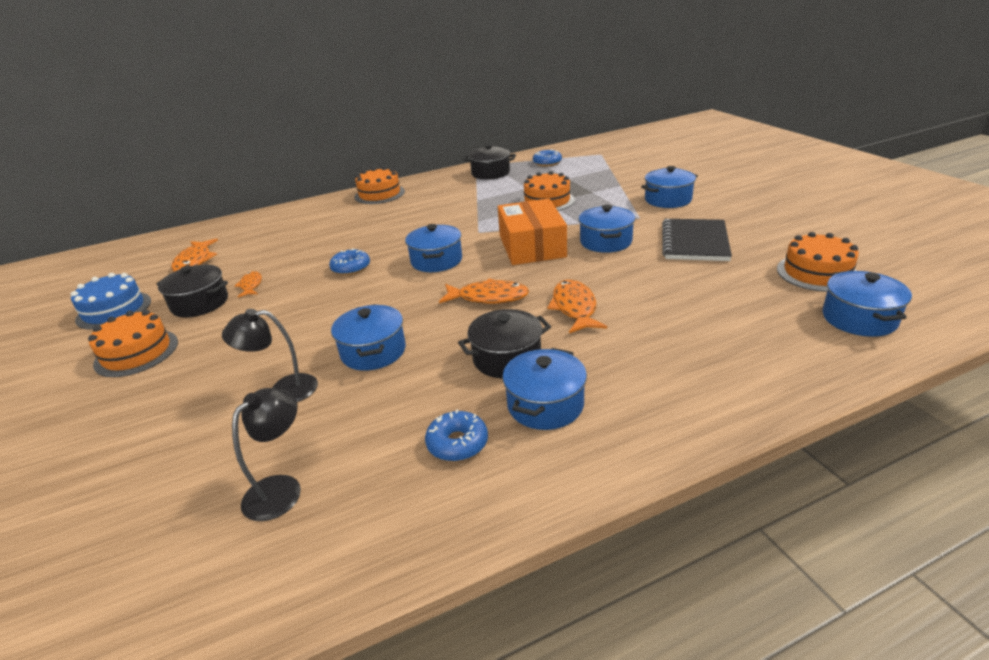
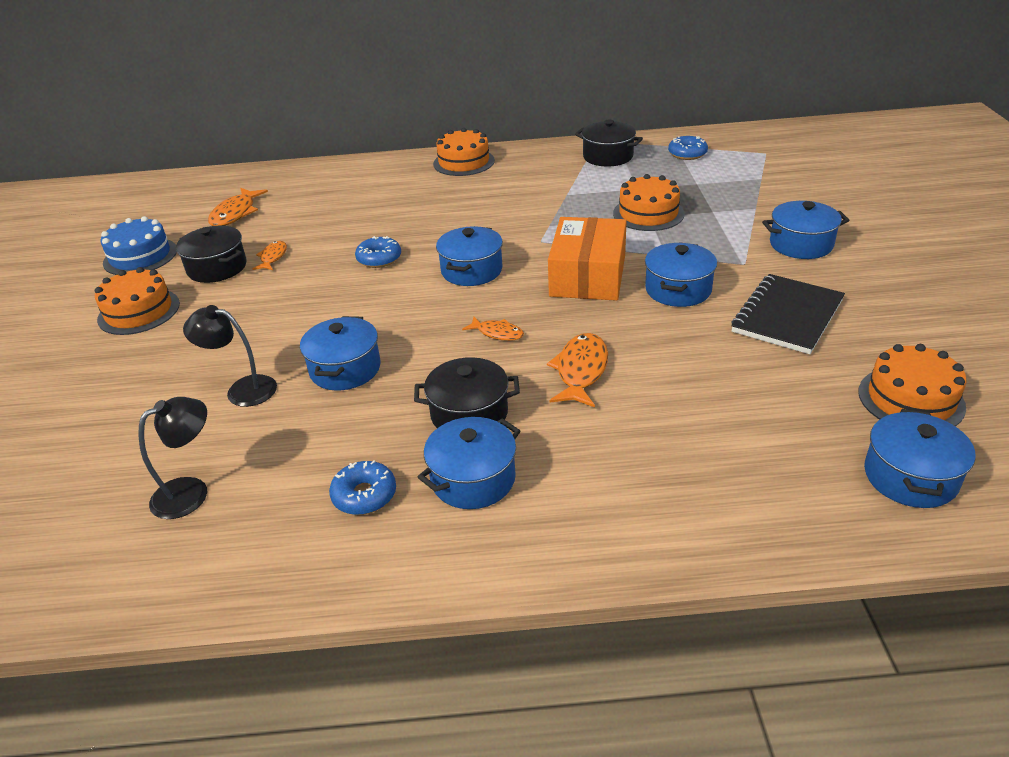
camera: 20 degrees right, 5 degrees up
orange fish [439,278,529,304] -> orange fish [462,317,524,341], size x0.60

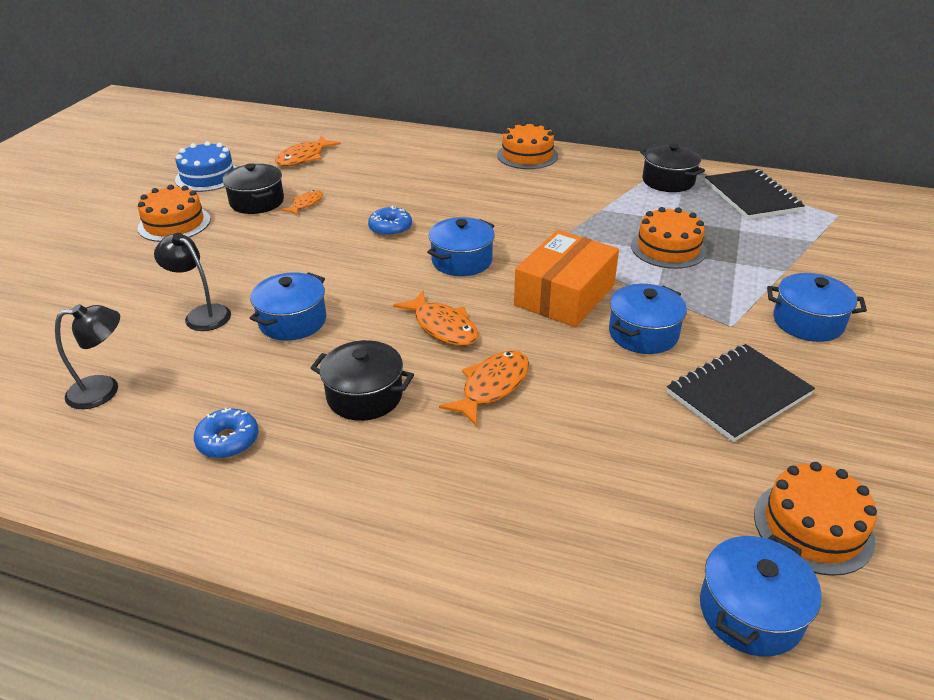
camera: 20 degrees right, 0 degrees up
blue pot [418,417,520,509] -> none
orange fish [462,317,524,341] -> orange fish [393,290,479,346], size x1.66
blue donut [668,136,708,160] -> black notebook [705,169,805,220]

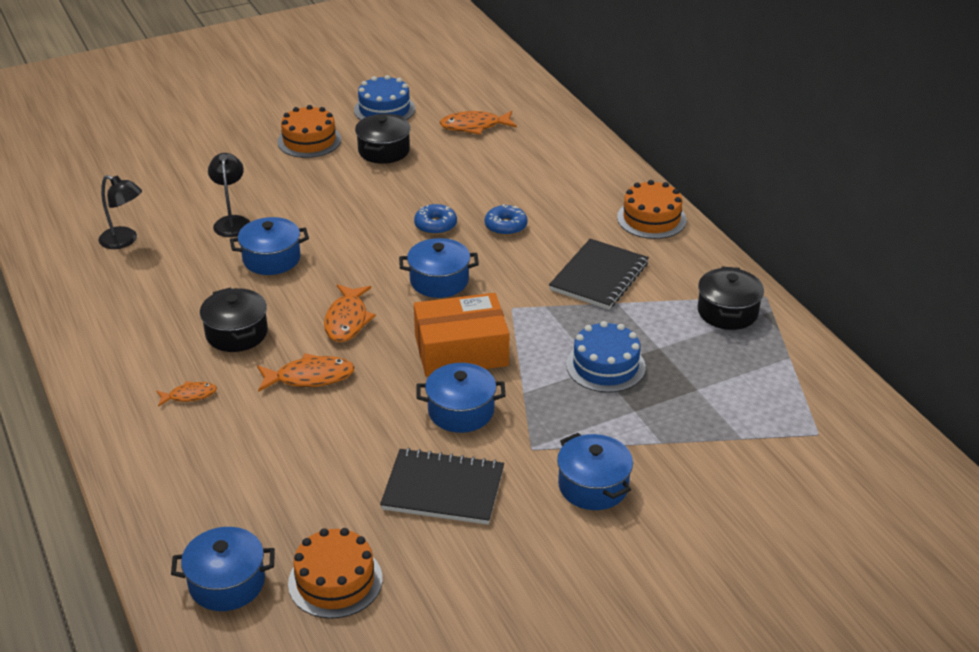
camera: 45 degrees right, 0 degrees up
blue donut [194,407,259,458] -> blue donut moved to [485,204,528,236]
orange fish [282,190,323,215] -> orange fish moved to [156,381,217,407]
orange cake [631,207,707,269] -> blue cake [566,321,646,393]
black notebook [705,169,805,220] -> black notebook moved to [549,239,649,310]

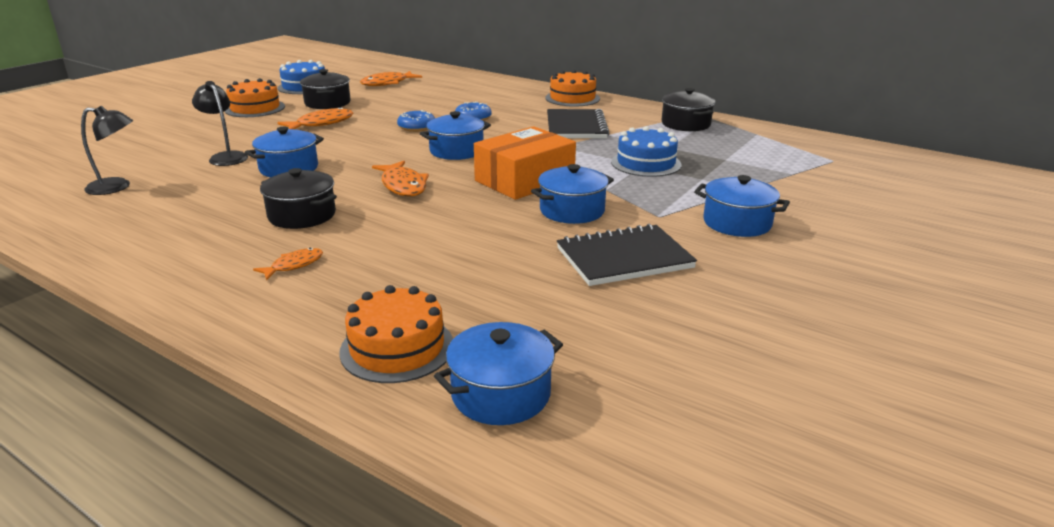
camera: 30 degrees left, 10 degrees down
orange fish [257,353,355,392] -> orange fish moved to [278,107,353,129]
orange cake [288,528,382,619] -> orange cake moved to [339,285,453,383]

